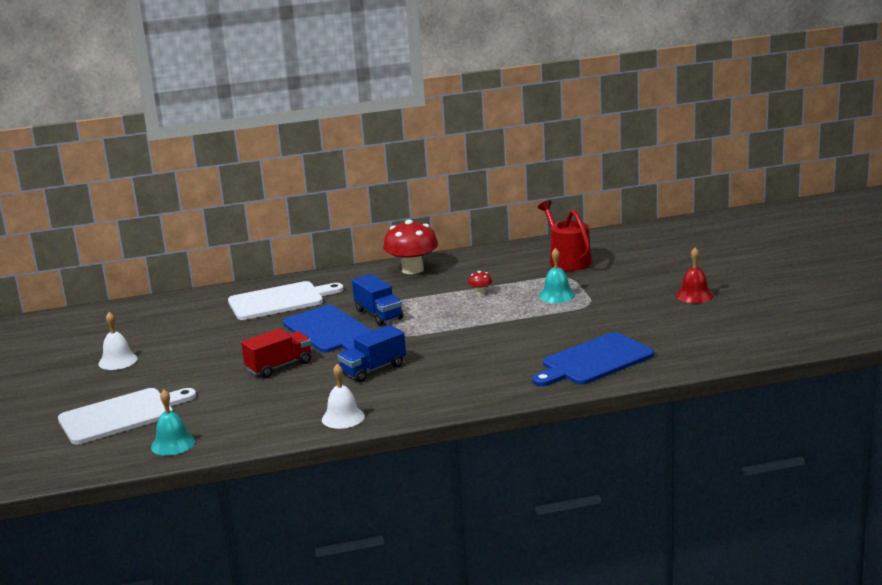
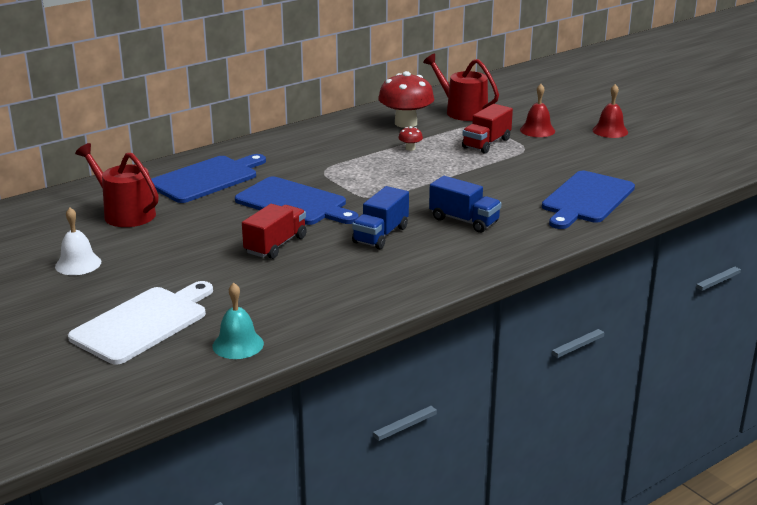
camera: 25 degrees left, 5 degrees up
white cutting board [228,281,344,320] -> blue cutting board [151,154,266,203]
white bell [322,364,365,429] -> none
blue truck [352,274,403,325] -> blue truck moved to [429,176,501,233]
red mushroom [383,219,438,274] -> red mushroom moved to [378,71,434,128]
turquoise bell [539,248,575,303] -> red truck [462,104,513,154]
none -> red watering can [75,143,159,227]
none -> red bell [520,84,555,137]

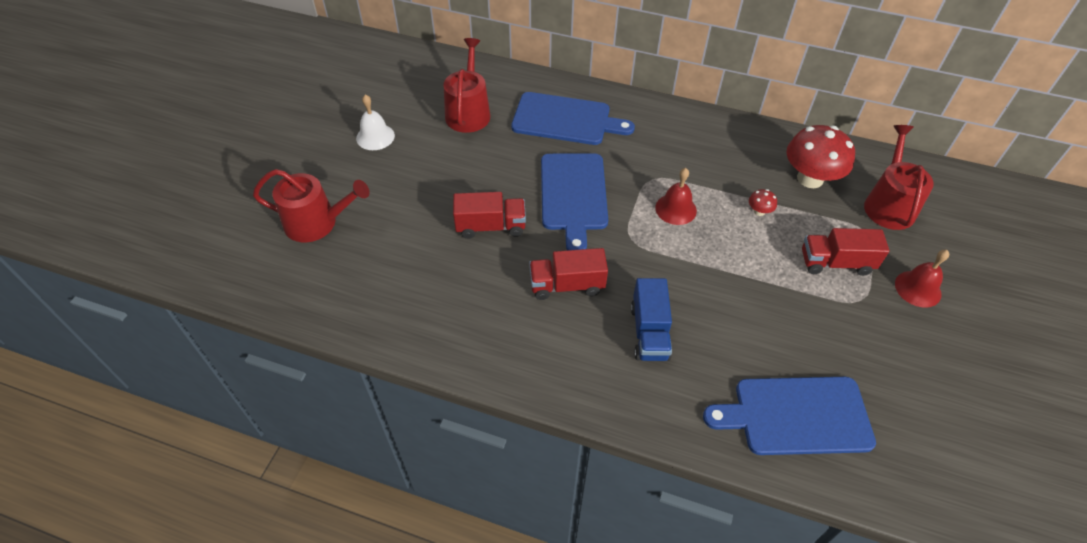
camera: 55 degrees right, 25 degrees up
white cutting board [68,281,213,364] -> red watering can [253,169,370,242]
turquoise bell [212,283,264,359] -> none
blue truck [352,186,409,249] -> red truck [529,248,608,300]
red bell [592,84,628,138] -> red bell moved to [655,168,697,225]

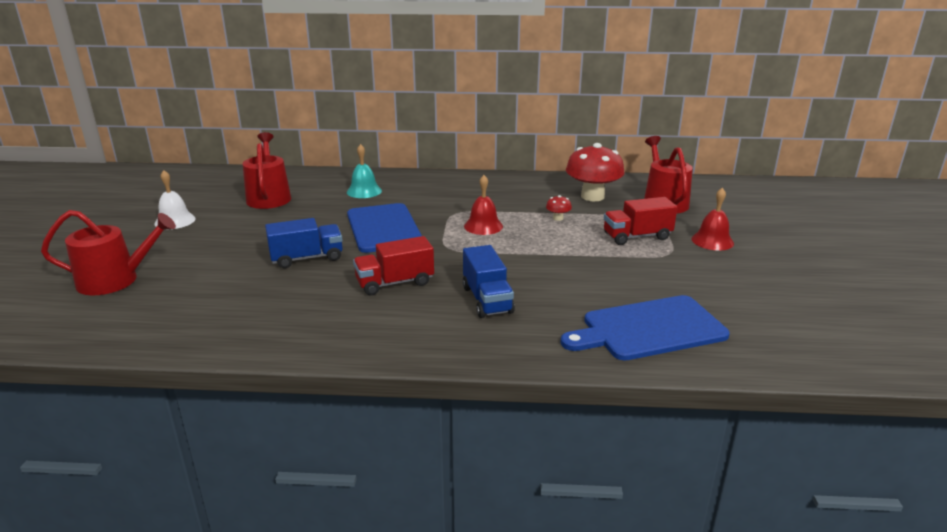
camera: 15 degrees left, 25 degrees down
red truck [453,192,526,239] -> blue truck [265,218,343,268]
blue cutting board [511,92,635,145] -> turquoise bell [347,144,382,198]

